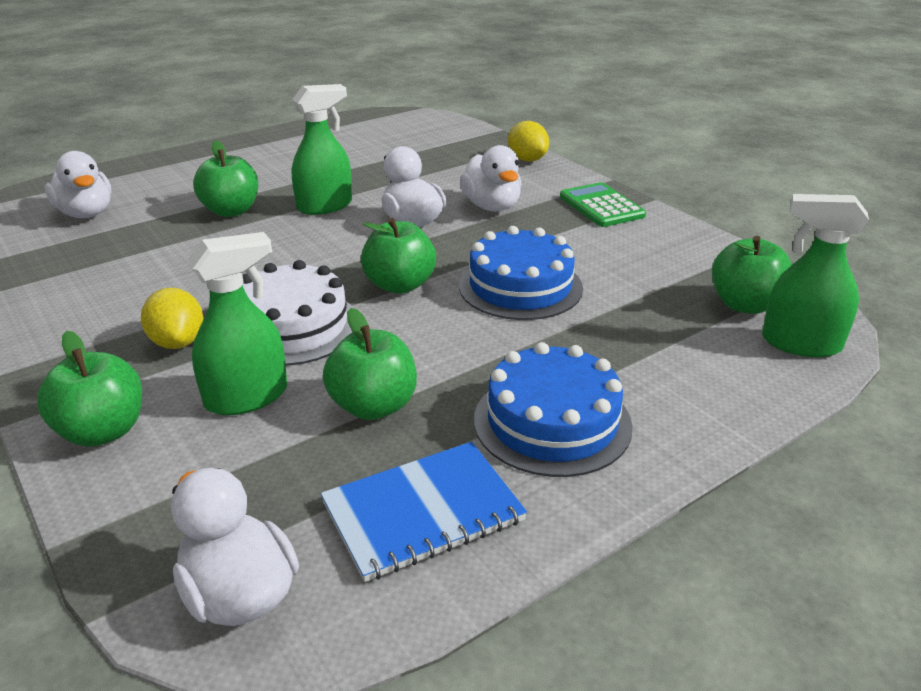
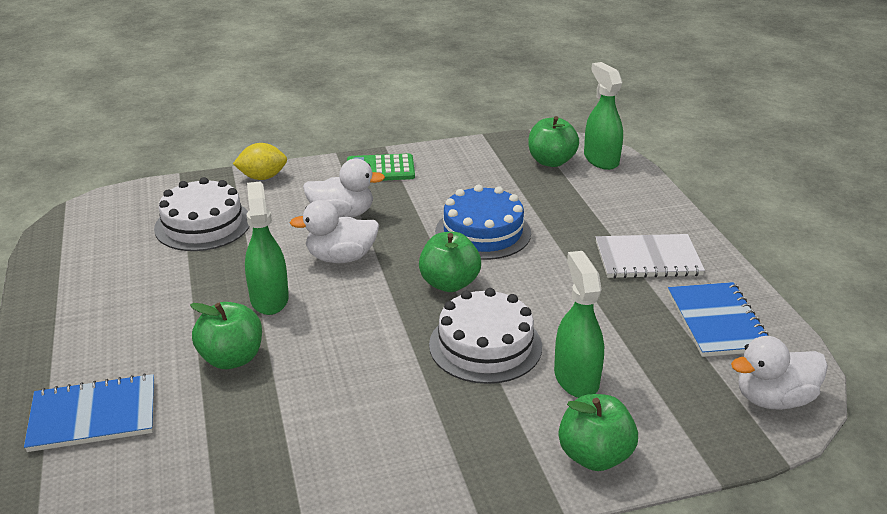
camera: 70 degrees left, 0 degrees up
white duck [45,151,112,218] -> none
yellow lemon [141,288,203,349] -> none
green apple [323,308,417,420] -> none
blue cake [474,342,633,477] -> white notebook [596,234,705,278]
green spray bottle [762,194,869,357] -> green spray bottle turned 120 degrees clockwise [584,62,623,170]
none -> blue notebook [24,373,154,452]
none -> white cake [154,177,250,251]

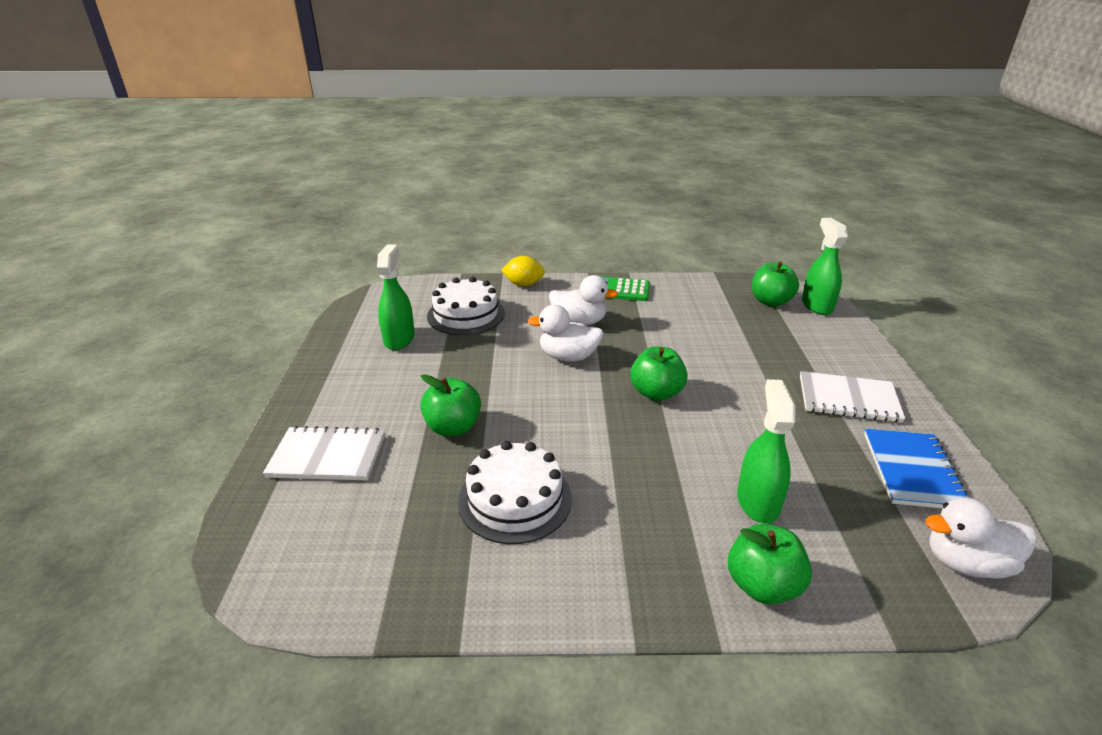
camera: 15 degrees right, 0 degrees up
blue notebook [24,373,154,452] -> white notebook [263,426,385,480]
green spray bottle [245,181,289,315] -> green spray bottle moved to [377,244,415,350]
white cake [429,288,542,384] -> white cake moved to [458,441,572,544]
blue cake [435,185,531,260] -> none

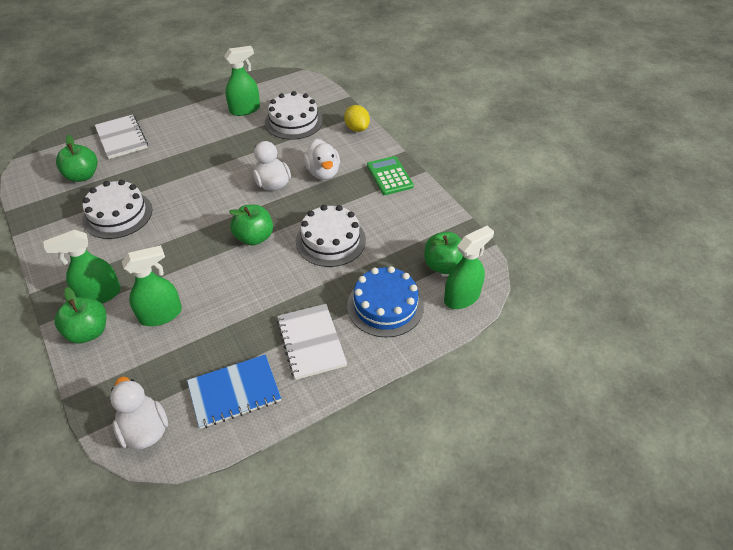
camera: 60 degrees right, 15 degrees up
green apple [420,374,481,436] -> green apple moved to [56,135,98,182]
none -> green spray bottle [43,230,121,303]
none -> white cake [296,205,366,267]
none -> blue cake [347,266,424,338]

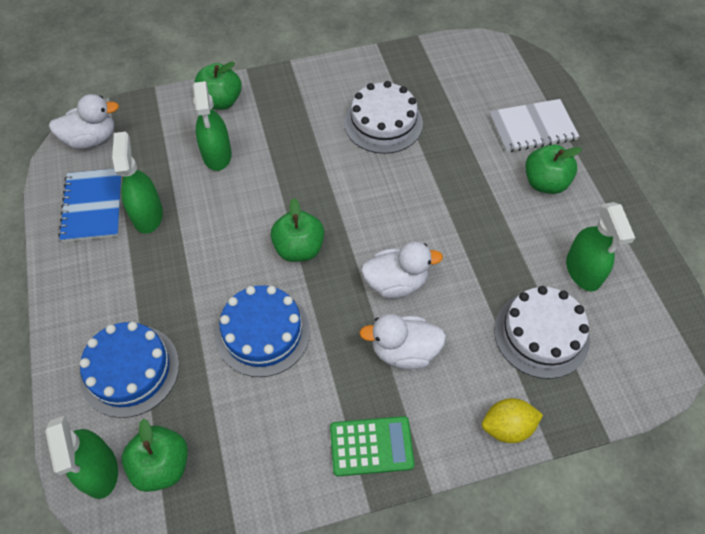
camera: 105 degrees right, 10 degrees up
green spray bottle [43,230,121,303] -> green spray bottle moved to [112,132,163,234]
green apple [56,135,98,182] -> green apple moved to [525,144,582,194]
white notebook [277,304,347,380] -> none
white cake [296,205,366,267] -> blue cake [215,285,310,377]

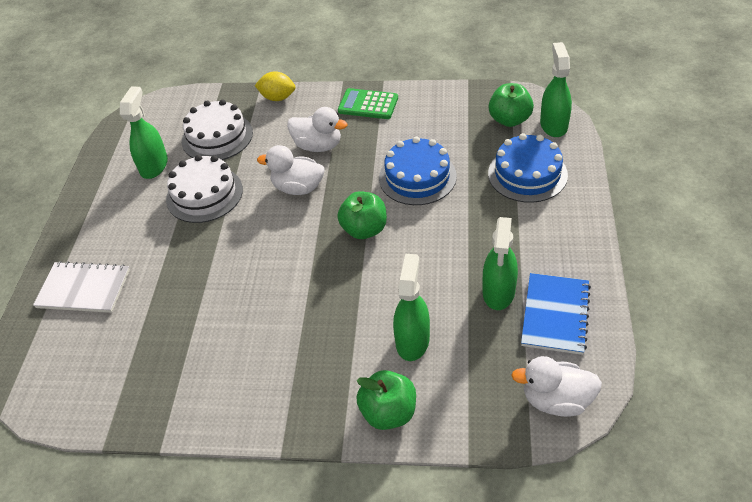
camera: 155 degrees left, 10 degrees down
white cake [344,81,423,154] -> white cake moved to [166,155,243,223]
green apple [525,144,582,194] -> none

